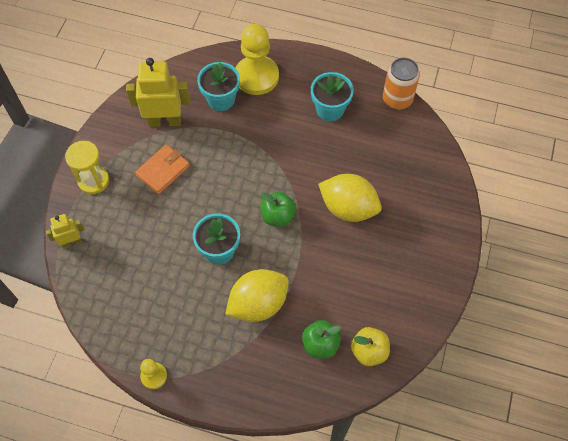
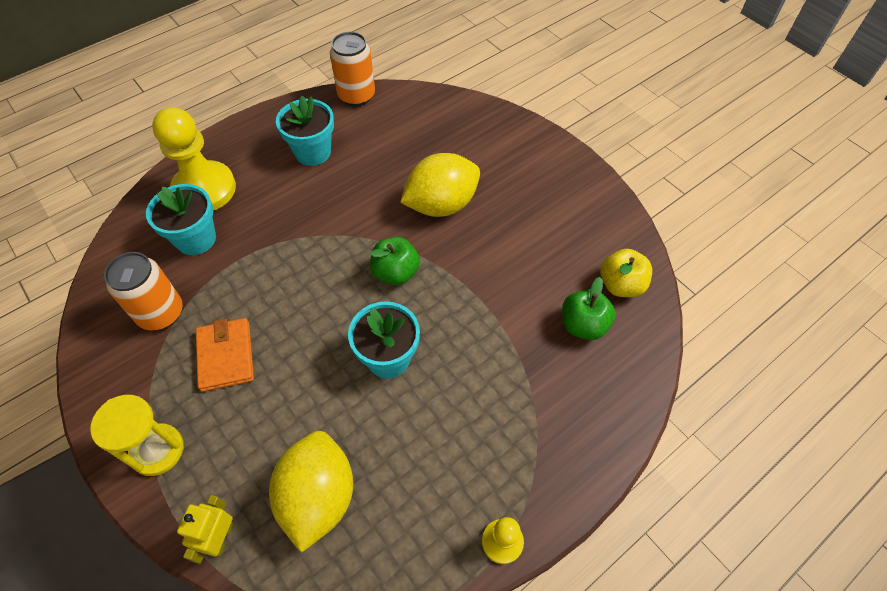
camera: 55 degrees left, 5 degrees down
yellow robot [126,58,190,127] -> orange can [104,252,183,330]
yellow lemon [225,269,289,322] -> yellow lemon moved to [269,431,353,553]

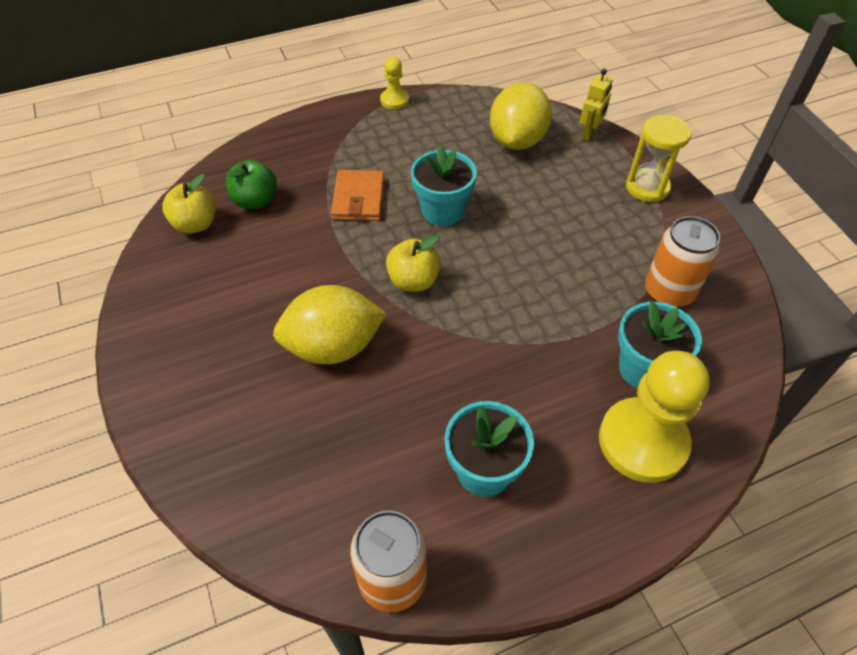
camera: 165 degrees left, 5 degrees down
orange wallet [196,318,254,392] -> orange wallet moved to [331,170,384,221]
green apple [370,237,420,285] -> yellow apple [386,235,441,292]

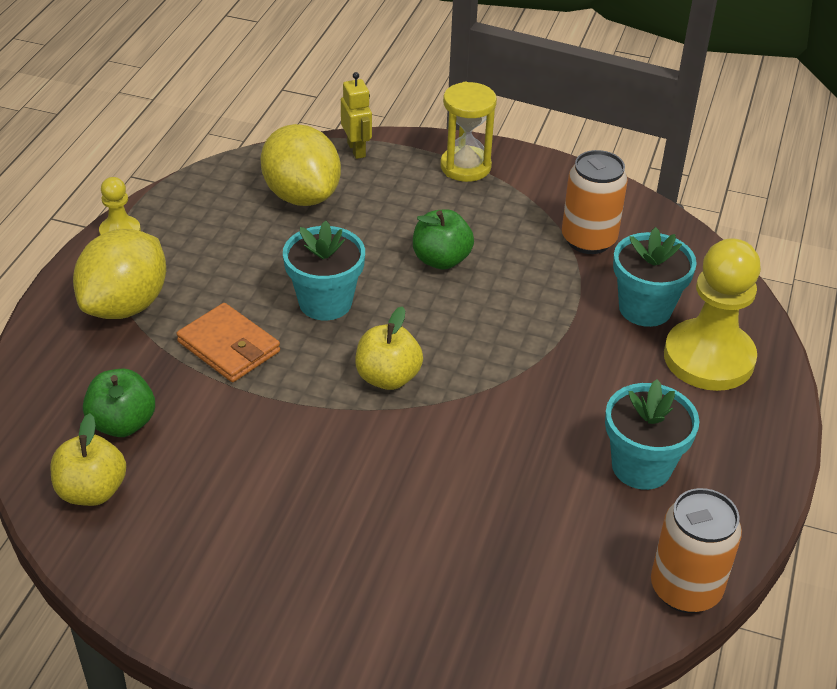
camera: 50 degrees left, 10 degrees down
yellow lemon [273,285,387,364] -> yellow lemon moved to [73,229,166,319]
none -> green apple [413,209,474,270]

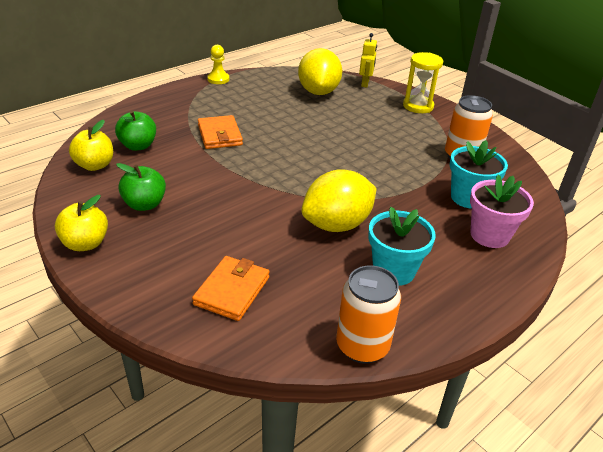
camera: 30 degrees right, 5 degrees down
yellow lemon [73,229,166,319] -> yellow lemon moved to [301,169,377,232]
turquoise flower pot [283,221,365,320] -> none
yellow apple [355,306,423,390] -> yellow apple moved to [55,195,108,251]
green apple [413,209,474,270] -> green apple moved to [116,163,166,211]
yellow pawn [664,238,761,391] -> pink flower pot [470,175,534,248]
none -> orange wallet [192,256,270,321]

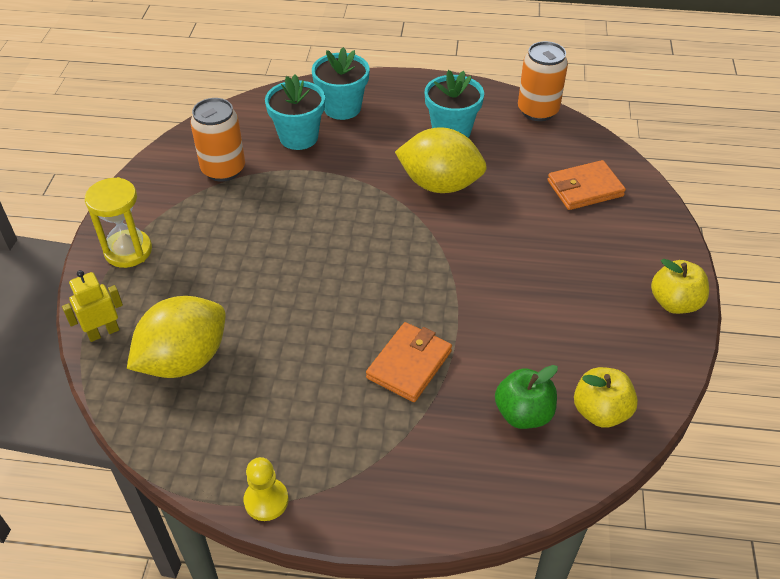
camera: 130 degrees left, 10 degrees up
green apple [116,163,166,211] -> none
pink flower pot [470,175,534,248] -> turquoise flower pot [312,47,370,120]

